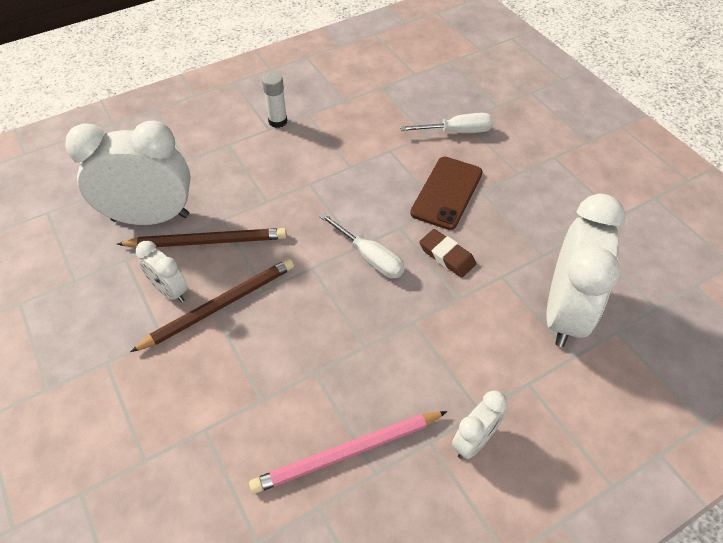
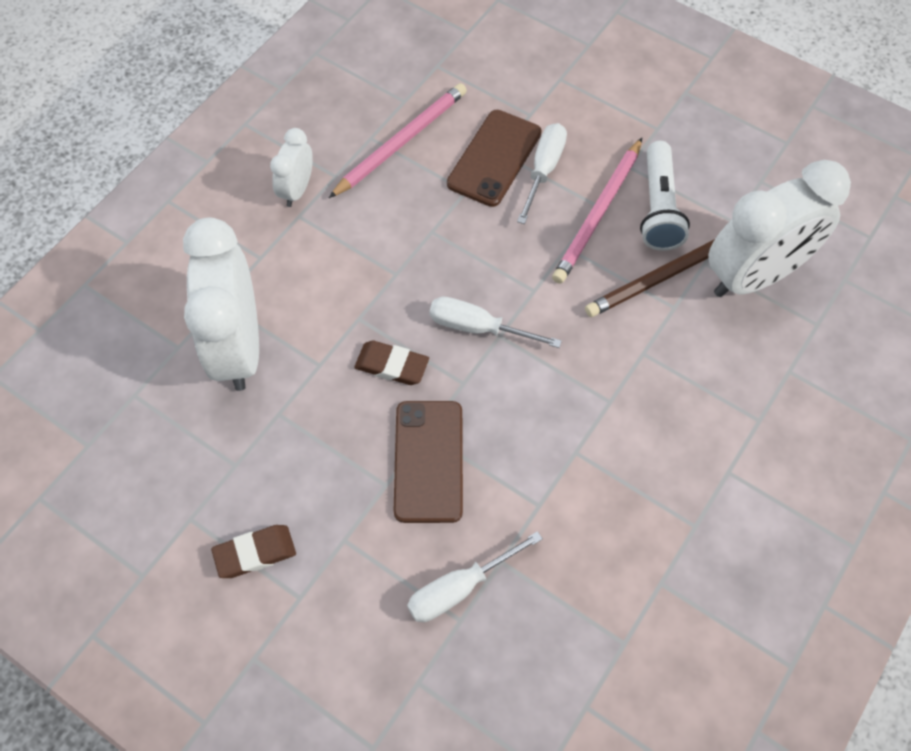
camera: 155 degrees right, 10 degrees up
brown pencil [130,259,294,352] -> pink pencil [552,138,642,284]
white clock [136,241,188,303] -> white flashlight [640,141,690,251]
white glue stick [262,72,287,128] -> none
none -> brown eraser [211,525,296,578]
none -> brown phone [447,110,541,207]
none -> white screwdriver [517,123,567,224]

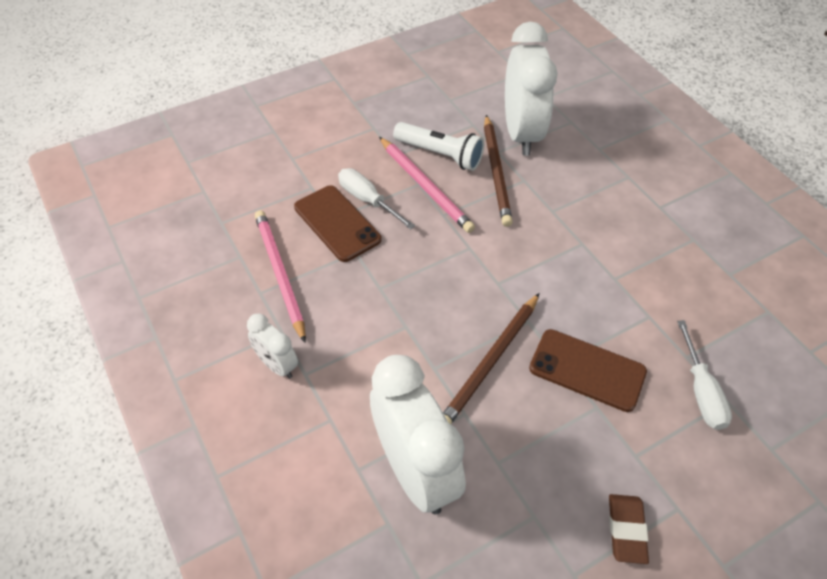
camera: 65 degrees left, 10 degrees down
white clock [183,217,259,391] -> white clock turned 135 degrees counterclockwise [370,355,466,514]
brown eraser [354,341,429,385] -> brown pencil [443,293,539,424]
white screwdriver [429,297,562,348] -> none

